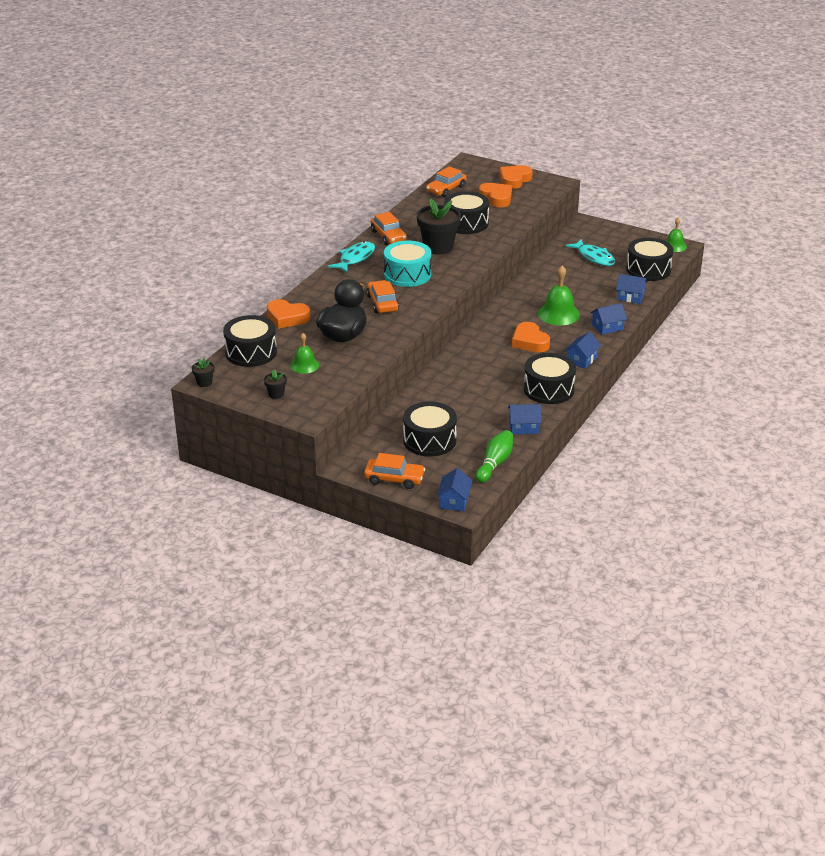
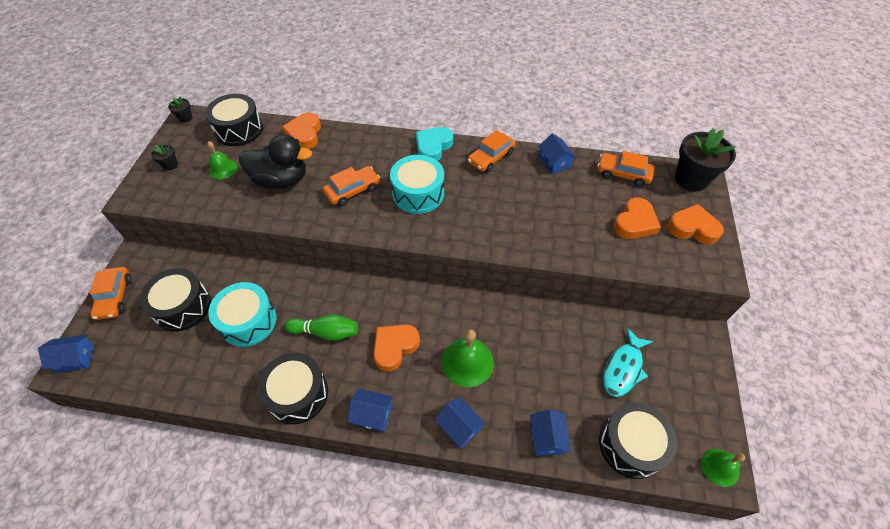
camera: 70 degrees right, 20 degrees up
turquoise fish [328,241,375,273] -> turquoise heart [416,127,453,161]
black flower pot [417,199,461,255] -> black flower pot moved to [675,128,736,191]
black drum [444,191,489,234] -> none
green bowling pin [476,430,513,483] -> green bowling pin moved to [285,314,358,341]
blue house [508,404,542,434] -> blue house moved to [538,133,577,174]
none -> turquoise drum [208,282,277,347]

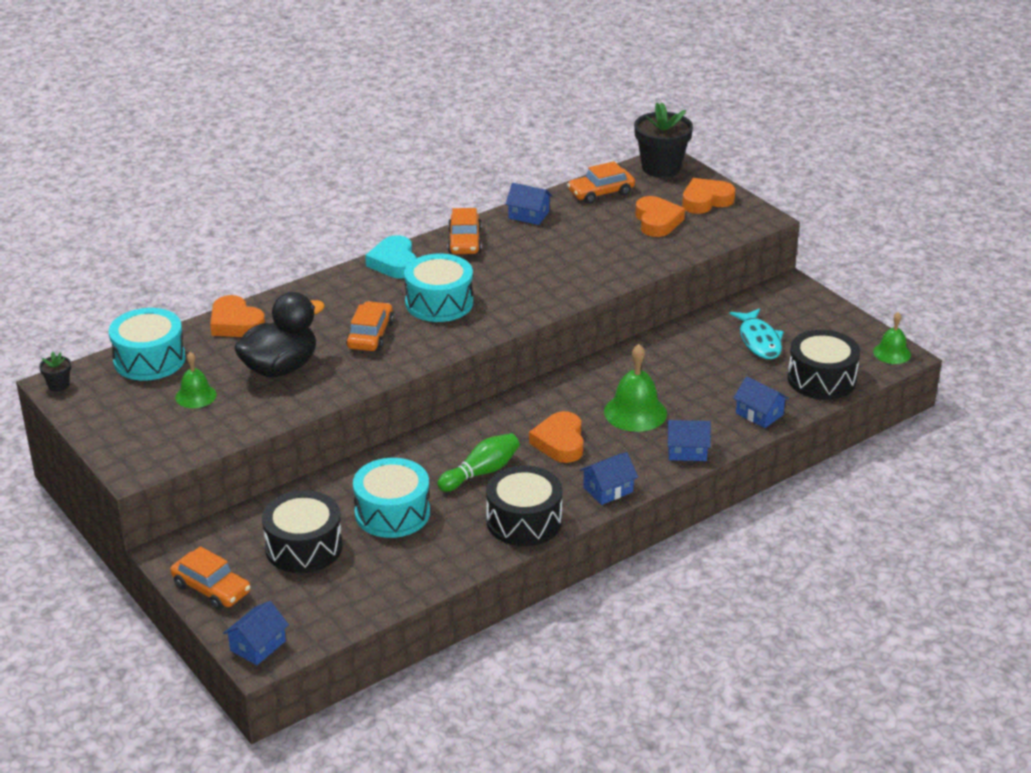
camera: 45 degrees left, 20 degrees down
black flower pot [151,144,178,170] -> none
black drum [205,94,263,146] -> turquoise drum [109,308,186,381]

